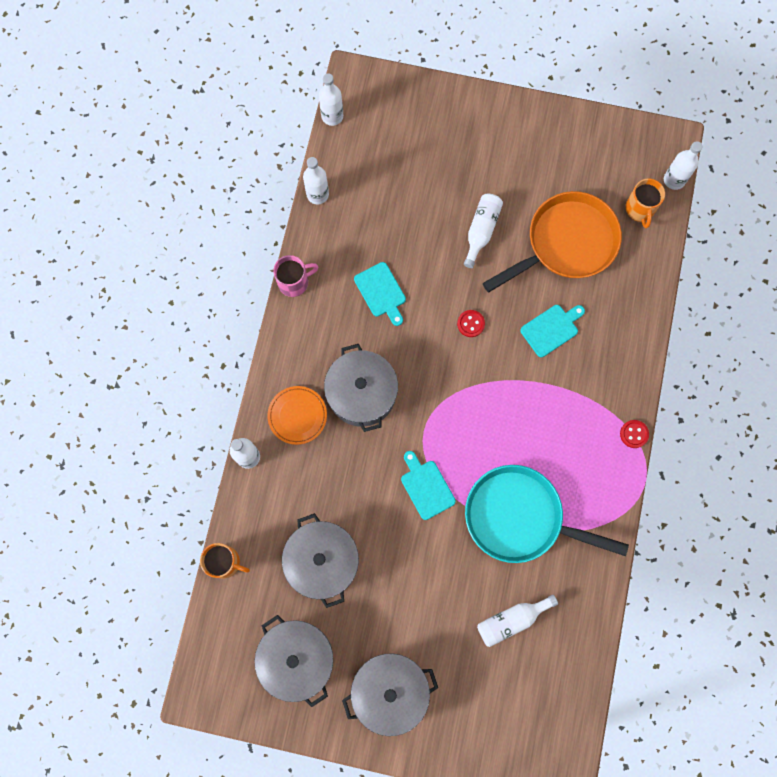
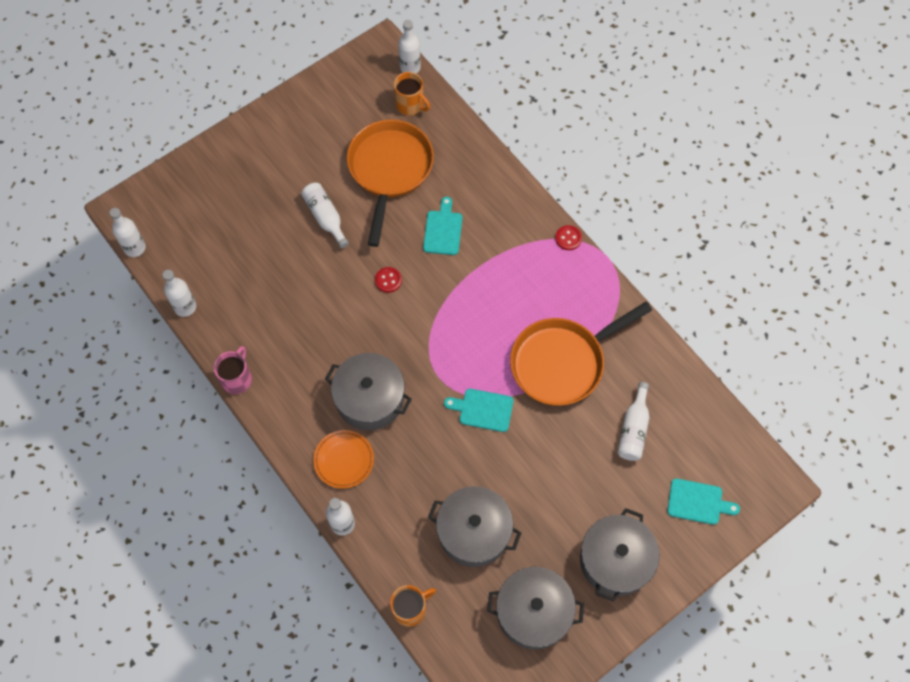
camera: 50 degrees left, 10 degrees down
turquoise cutting board [354,262,406,326] -> turquoise cutting board moved to [667,478,740,525]
turquoise pan [465,465,629,563] -> orange pan [510,302,652,406]

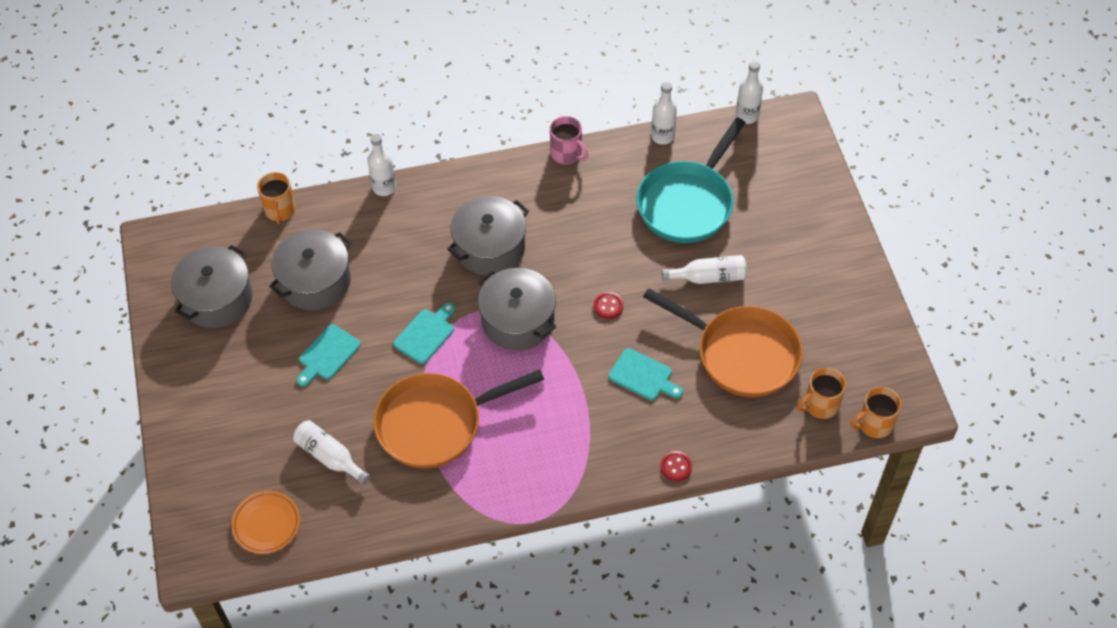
camera: 115 degrees right, 10 degrees down
orange plate [313,430,374,489] -> orange plate moved to [231,491,300,554]
white bottle [398,20,421,74] -> orange mug [850,387,902,438]
orange pan [510,302,652,406] -> orange pan turned 105 degrees counterclockwise [373,369,544,469]
red button [555,225,582,250] -> red button moved to [660,451,692,481]
grey pot [580,508,659,602] -> grey pot moved to [478,268,557,350]
turquoise cutting board [667,478,740,525] -> turquoise cutting board moved to [297,324,361,387]
none -> turquoise pan [636,118,746,243]

